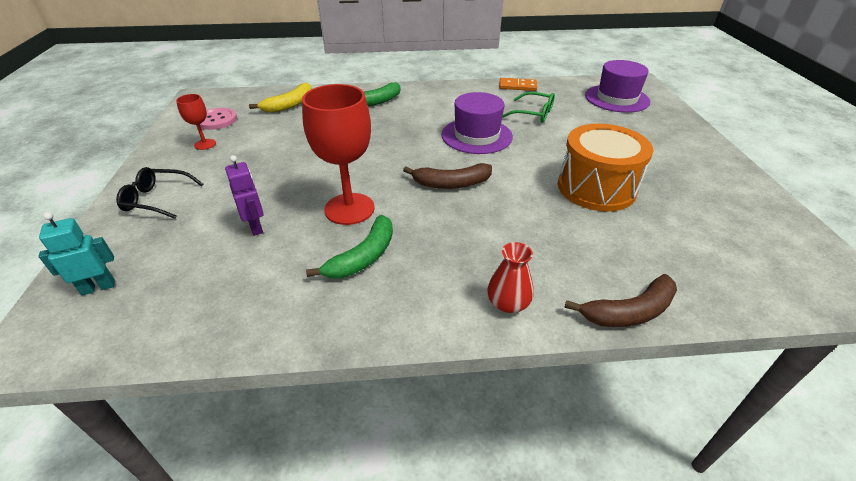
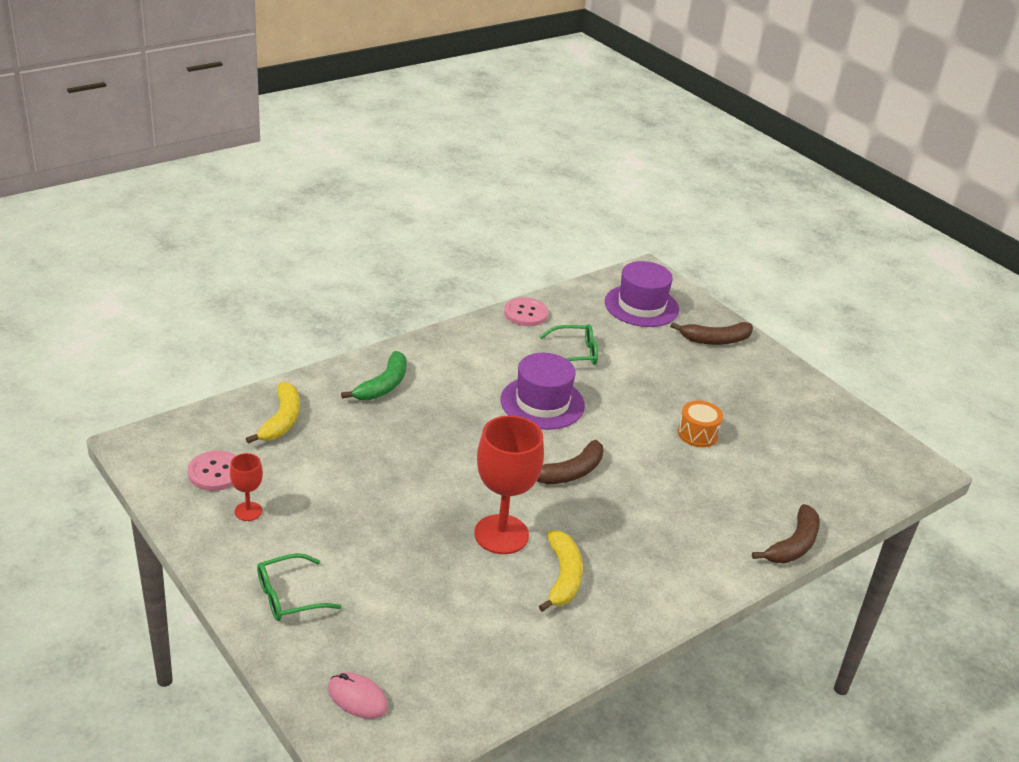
camera: 35 degrees left, 5 degrees down
turquoise robot [38,212,115,295] -> pink mouse [328,672,388,719]
black glasses [116,167,203,219] -> green glasses [257,553,342,621]
purple robot [225,155,264,236] -> none
green banana [306,215,393,279] -> yellow banana [539,530,583,612]
red vase [487,242,533,313] -> none
orange domino [499,78,537,91] -> pink button [504,298,548,326]
orange drum [558,124,653,212] -> orange drum [678,400,723,447], size x0.51
none -> brown banana [670,322,753,345]

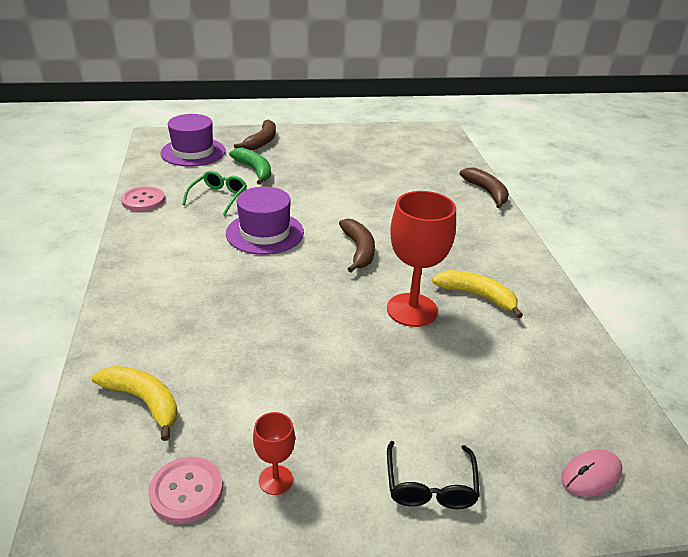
camera: 60 degrees left, 0 degrees up
green glasses [257,553,342,621] -> black glasses [387,441,480,509]
green banana [341,351,406,400] -> green banana moved to [229,148,271,185]
orange drum [678,400,723,447] -> none

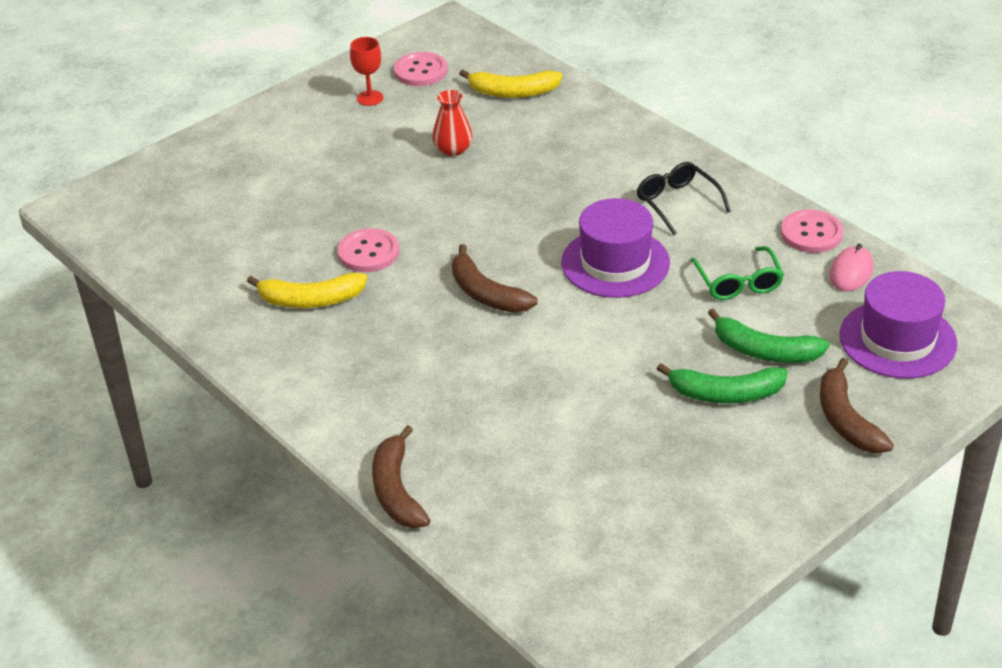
camera: 150 degrees right, 5 degrees up
red goblet [387,191,456,327] -> pink button [338,228,399,272]
black glasses [387,441,480,509] -> black glasses moved to [636,162,731,235]
brown banana [460,168,509,208] -> brown banana turned 45 degrees clockwise [372,425,430,528]
pink mouse [561,450,622,497] -> pink mouse moved to [830,244,874,292]
none -> red vase [432,90,473,156]
none -> green banana [657,363,788,403]

